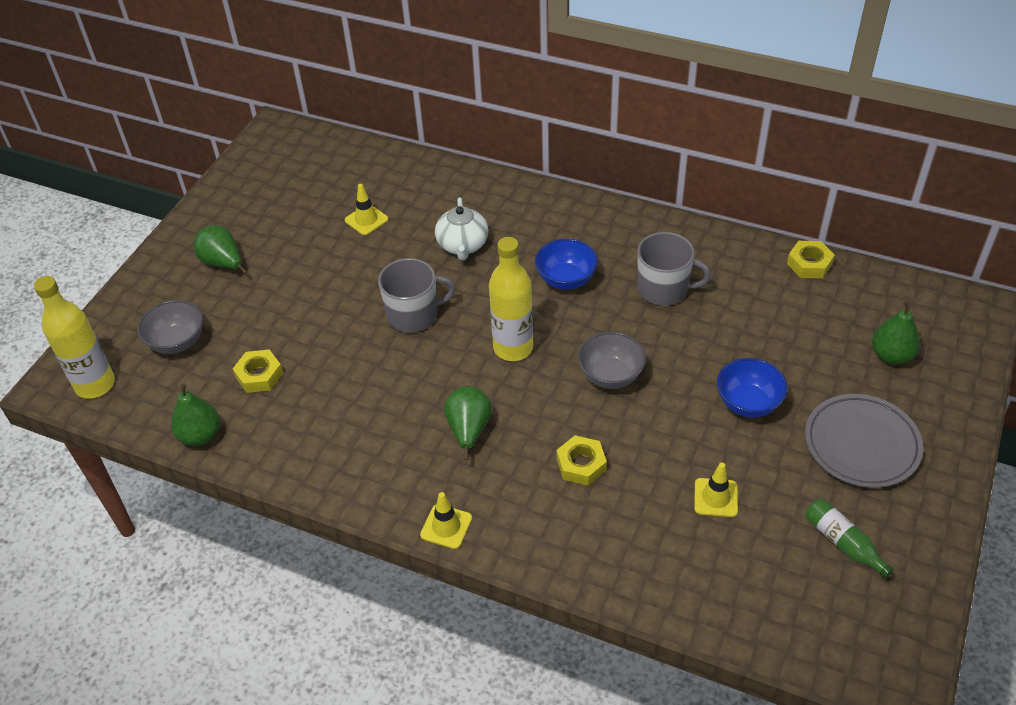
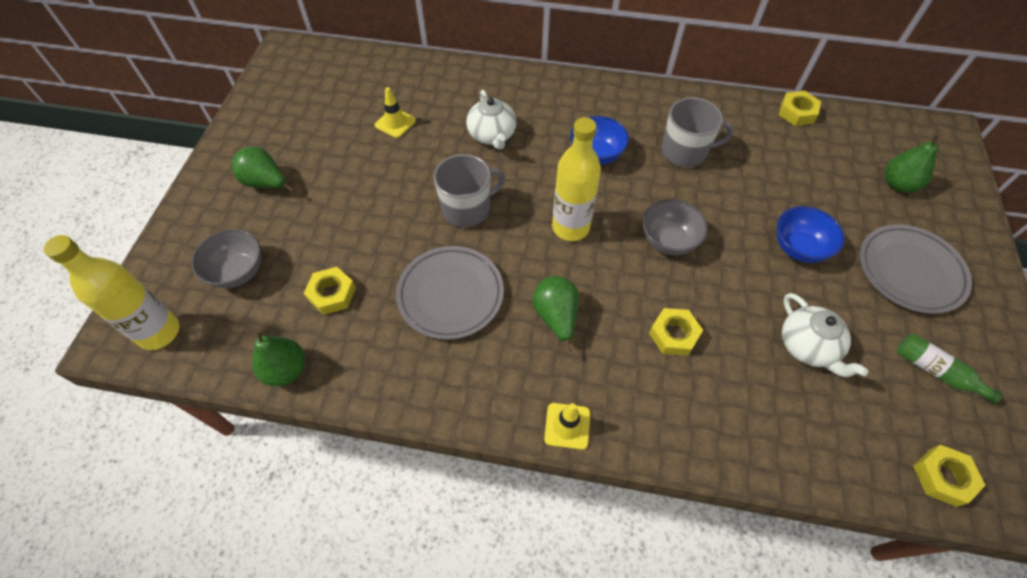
camera: 15 degrees left, 10 degrees up
yellow traffic cone [694,463,738,517] -> white teapot [782,293,868,377]
none -> grey plate [396,246,504,340]
none -> yellow nut [913,445,986,507]

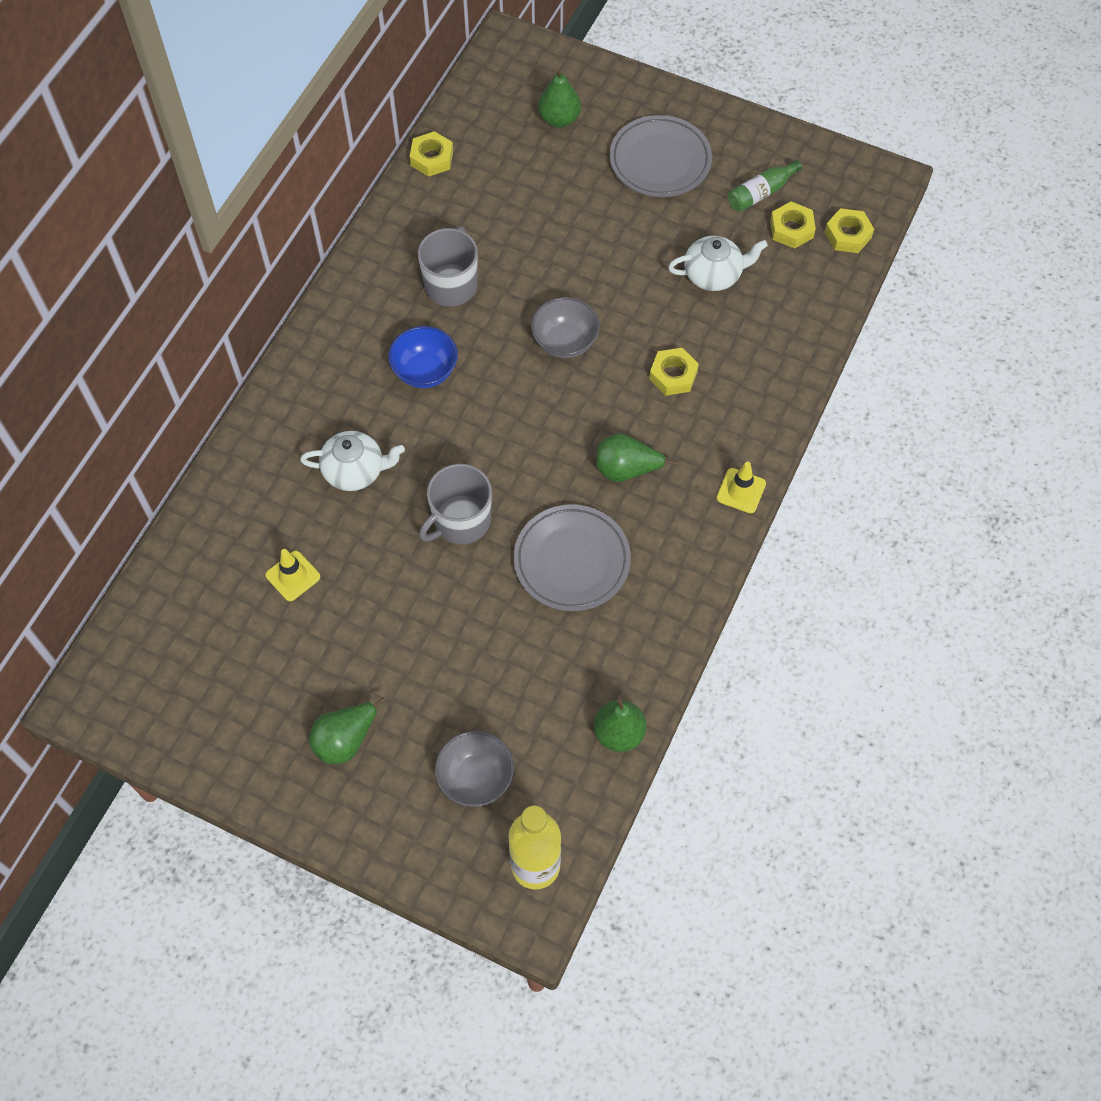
camera: 75 degrees left, 5 degrees up
yellow nut [304,267,356,315] -> yellow nut moved to [770,202,816,249]
grey mug [434,154,506,227] -> grey mug turned 120 degrees counterclockwise [419,464,492,544]
yellow bottle [552,117,601,241] -> none
blue bowl [777,206,845,263] -> none

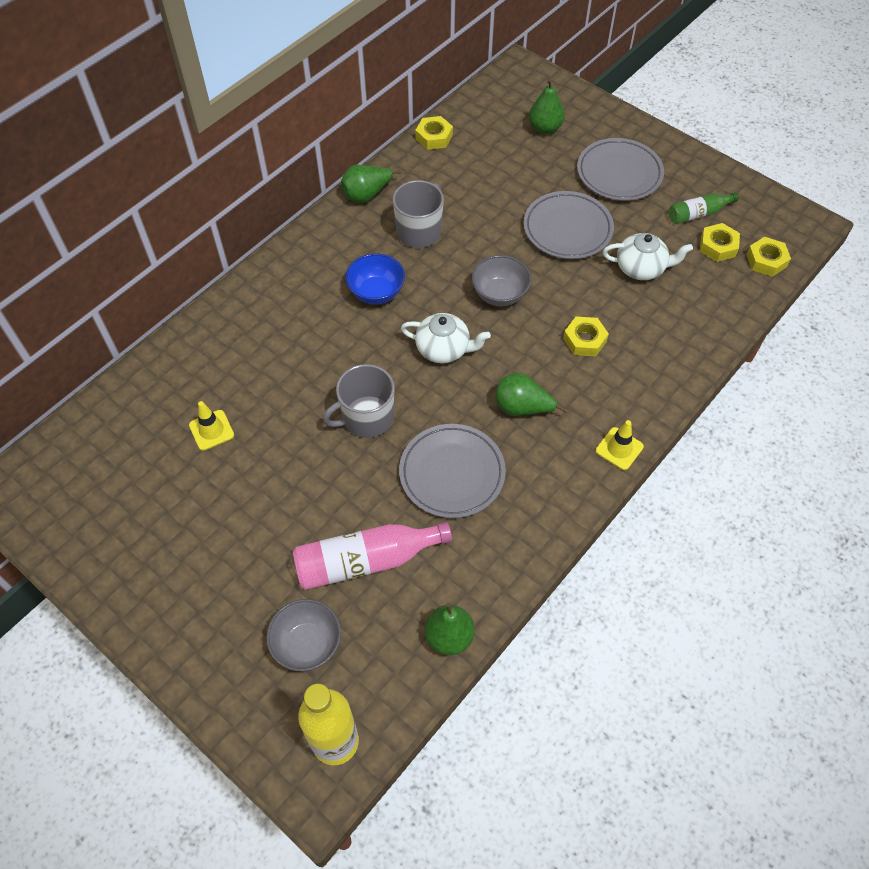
camera: 15 degrees right, 5 degrees down
white teapot [300,431,405,491] -> white teapot moved to [401,313,491,363]
green pear [309,697,386,764] -> green pear moved to [341,165,401,203]
none -> pink bottle [293,522,452,590]
none -> grey plate [523,191,614,259]

